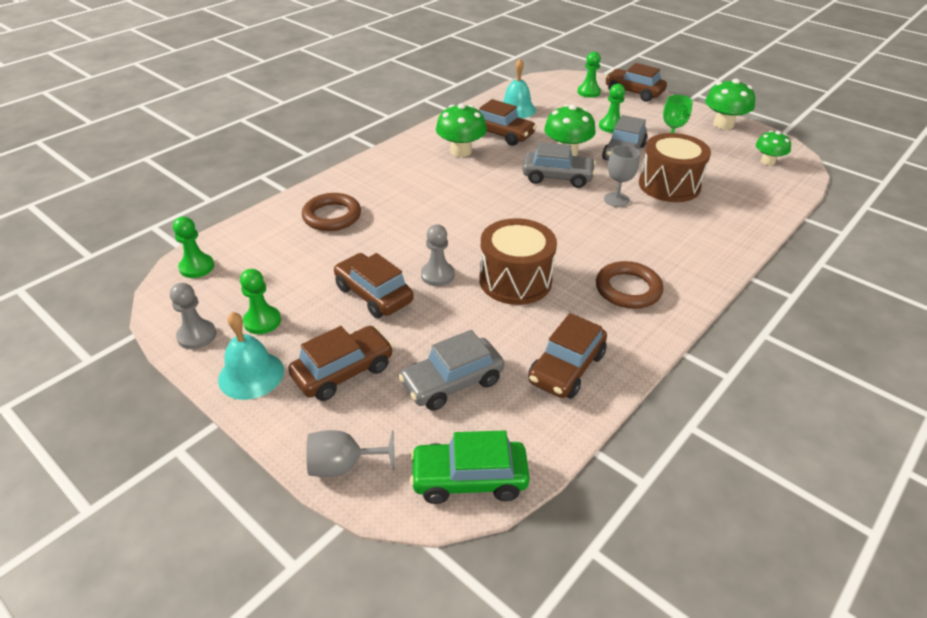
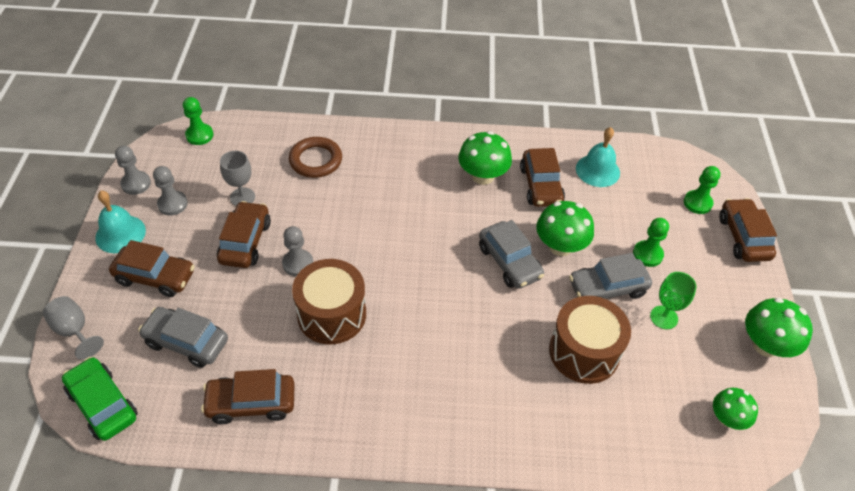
camera: 50 degrees right, 10 degrees up
green pawn [240,269,281,334] -> grey pawn [153,166,188,215]
brown ring [596,261,663,309] -> none
grey goblet [604,145,640,207] -> grey goblet moved to [220,151,255,206]

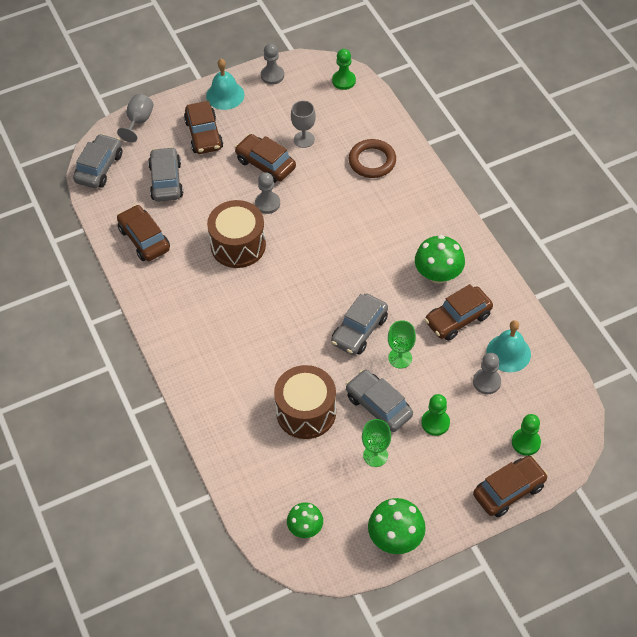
camera: 65 degrees right, 5 degrees up
green car [62,357,138,441] -> grey car [73,134,123,188]
grey pawn [153,166,188,215] -> grey pawn moved to [473,353,501,394]
brown car [217,201,271,268] -> brown car turned 120 degrees counterclockwise [235,134,296,183]
green mushroom [536,201,594,256] -> green goblet [388,320,416,368]

